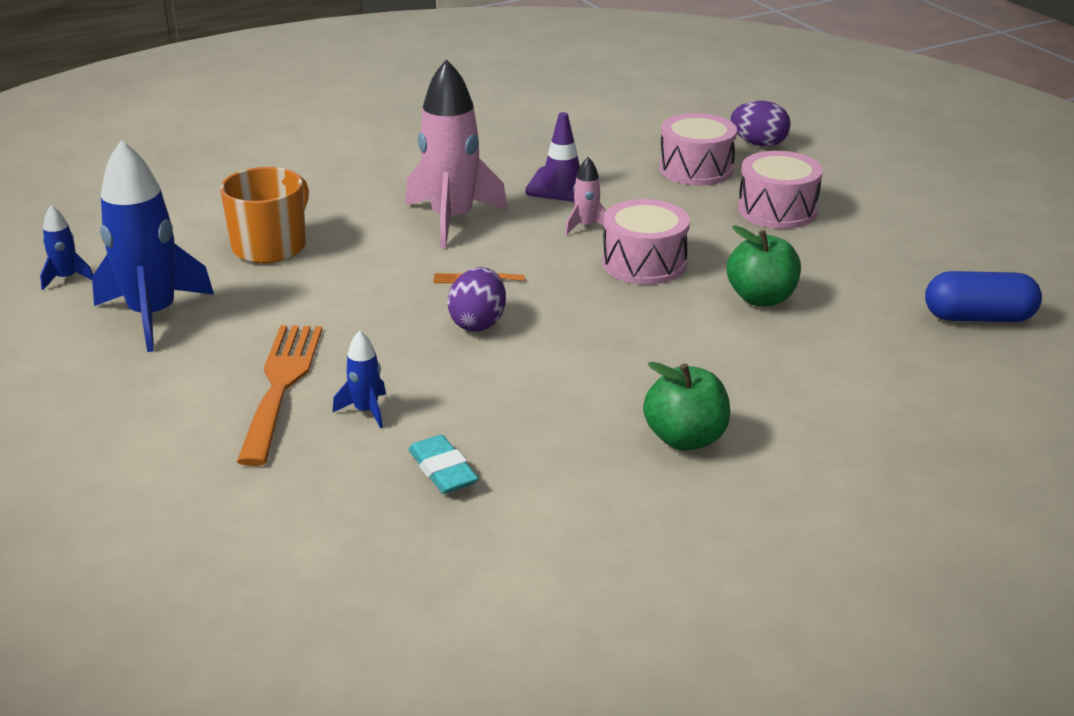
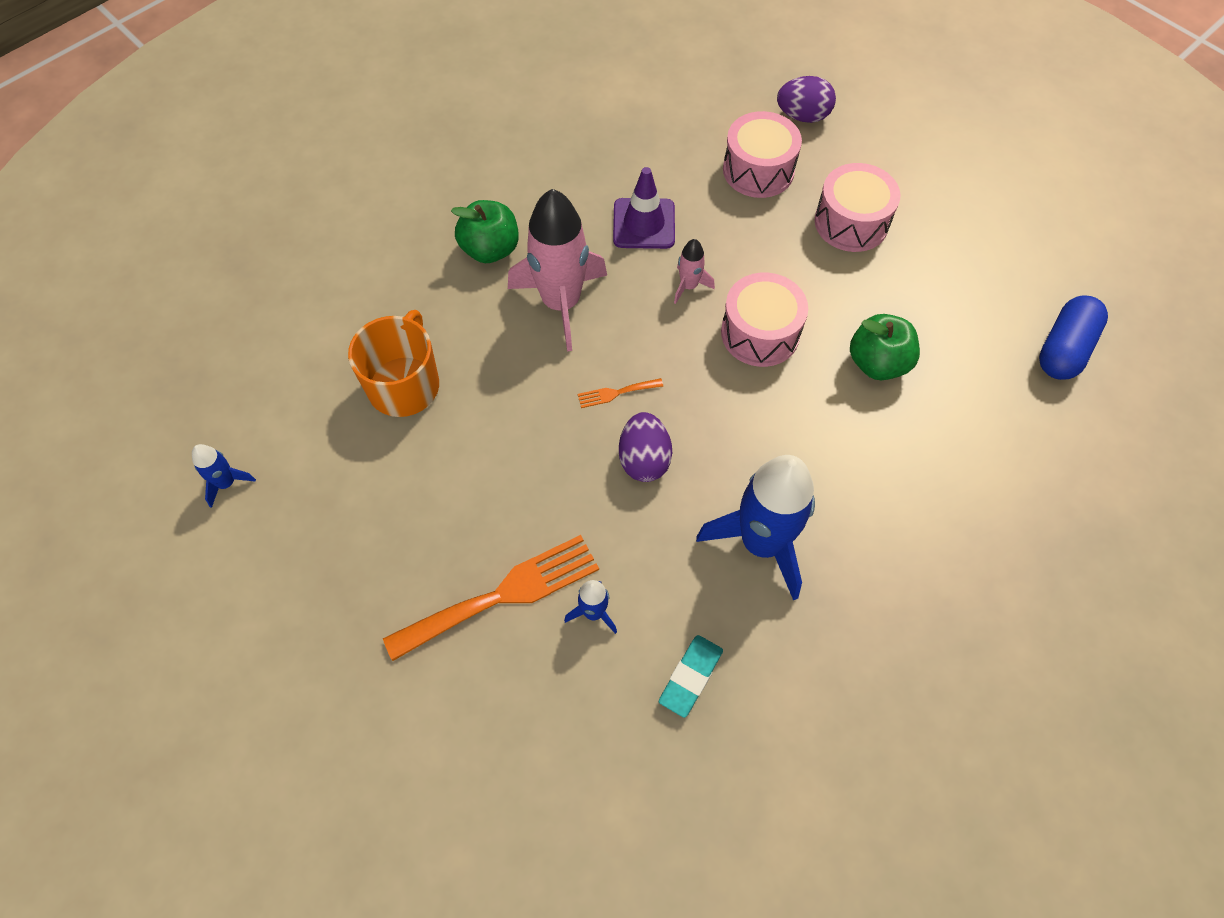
camera: 15 degrees left, 30 degrees up
blue rocket [92,140,214,352] -> blue rocket moved to [696,455,815,601]
orange fork [237,325,322,466] -> orange fork turned 75 degrees clockwise [383,535,599,661]
turquoise eraser [408,435,479,494] -> turquoise eraser turned 75 degrees clockwise [659,635,723,718]
green apple [643,362,730,451] -> green apple moved to [451,200,519,263]
blue capsule [925,271,1042,322] -> blue capsule turned 45 degrees counterclockwise [1039,295,1108,380]

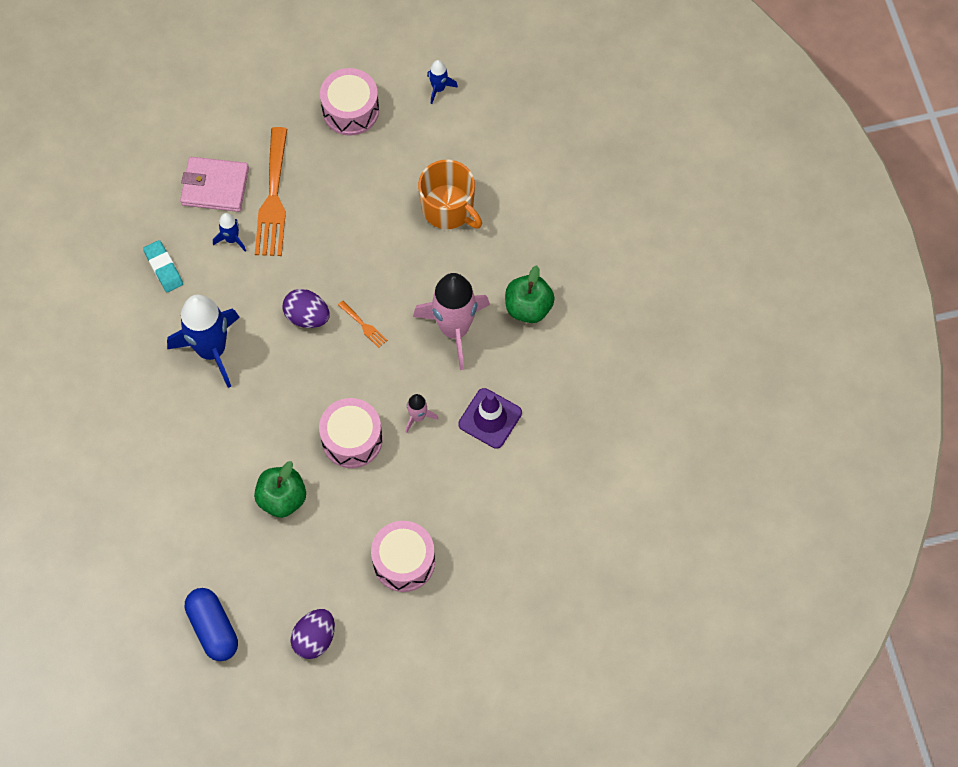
camera: 120 degrees right, 5 degrees up
orange fork [578,378,663,408] -> orange fork turned 120 degrees clockwise [338,301,387,348]
pink drum [723,111,802,198] -> pink drum moved to [320,68,379,136]
purple egg [777,76,836,123] -> purple egg moved to [291,609,335,659]
none -> pink wallet [180,157,249,212]

